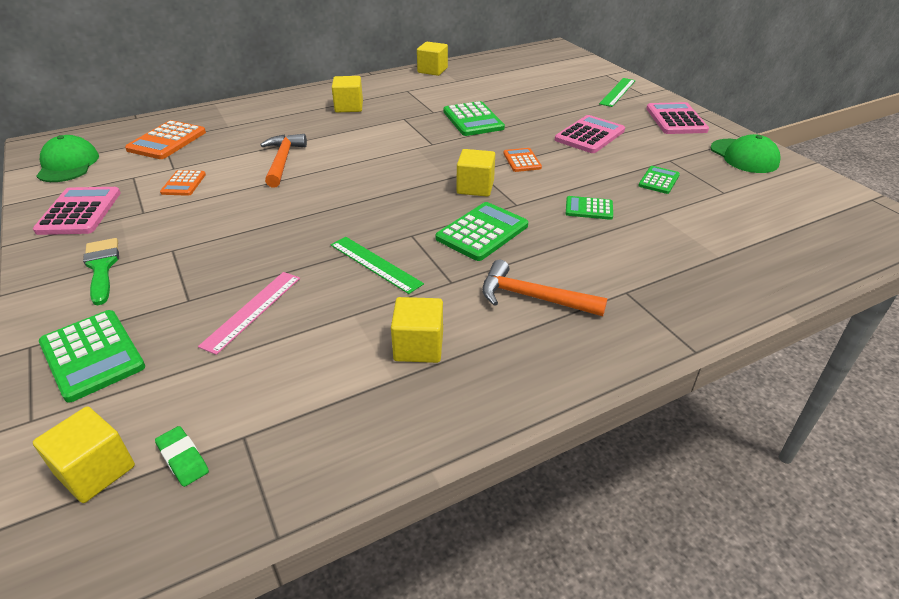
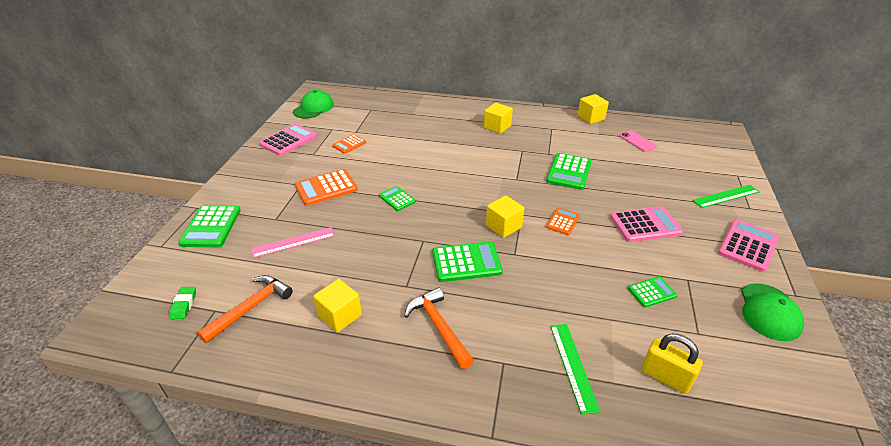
camera: 40 degrees right, 0 degrees up
yellow cube [33,406,135,503] -> none
green brush [83,238,119,305] -> none
orange calculator [125,120,206,159] -> orange calculator moved to [295,169,358,206]
orange hammer [260,134,307,187] -> orange hammer moved to [197,275,293,343]
green ruler [331,237,424,294] -> green ruler moved to [550,324,600,415]
green calculator [566,196,613,220] -> green calculator moved to [379,186,415,211]
none -> pink phone [620,130,657,152]
none -> yellow padlock [641,334,703,394]

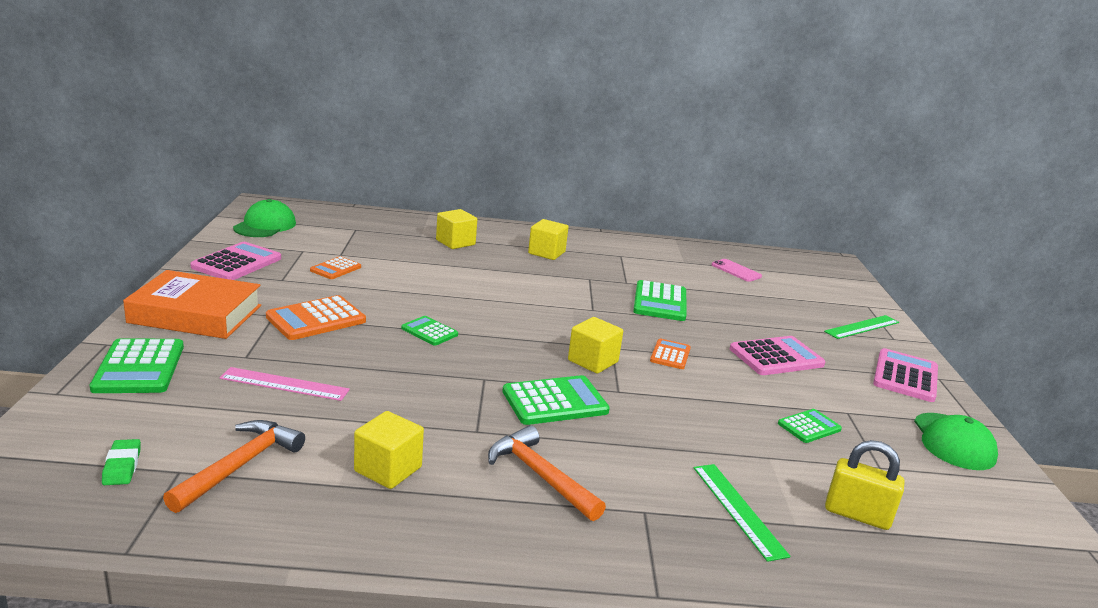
camera: 15 degrees left, 15 degrees down
pink ruler [251,227,335,258] -> pink ruler turned 45 degrees clockwise [220,367,350,401]
yellow cube [577,94,609,124] -> yellow cube moved to [436,209,477,249]
none -> orange book [123,270,261,339]

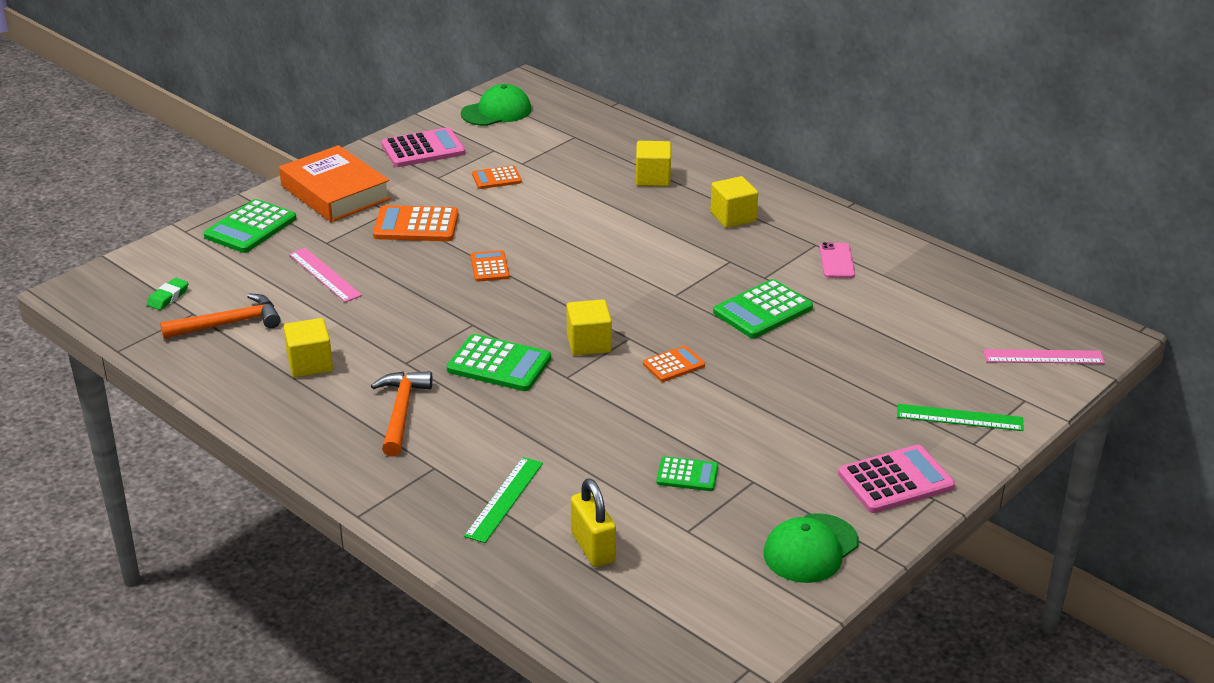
camera: 45 degrees right, 10 degrees up
green calculator [401,316,458,346] -> orange calculator [470,250,510,282]
pink phone [712,259,762,282] -> pink phone moved to [819,242,855,278]
pink calculator [730,336,825,375] -> none
none -> pink ruler [983,349,1105,364]

